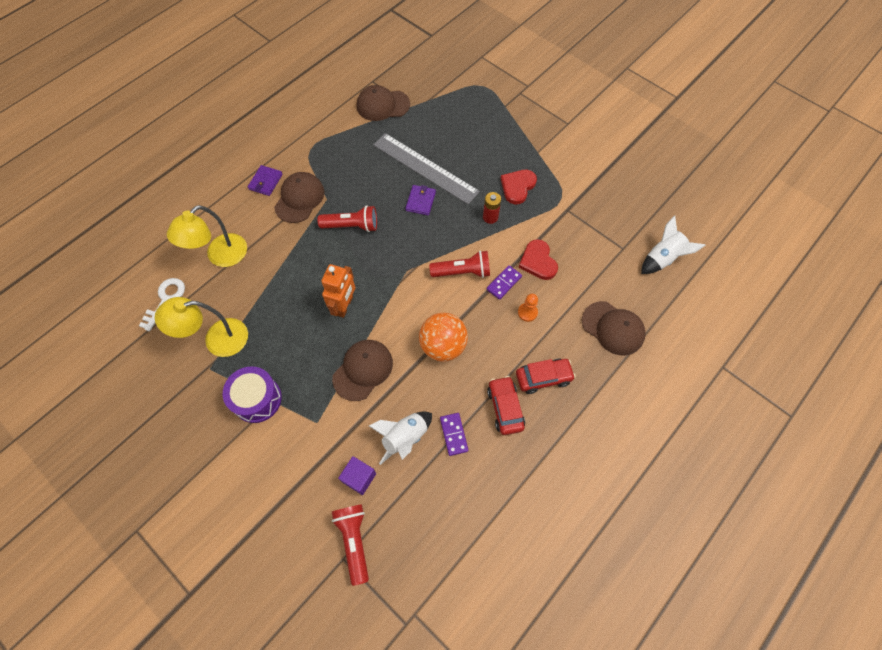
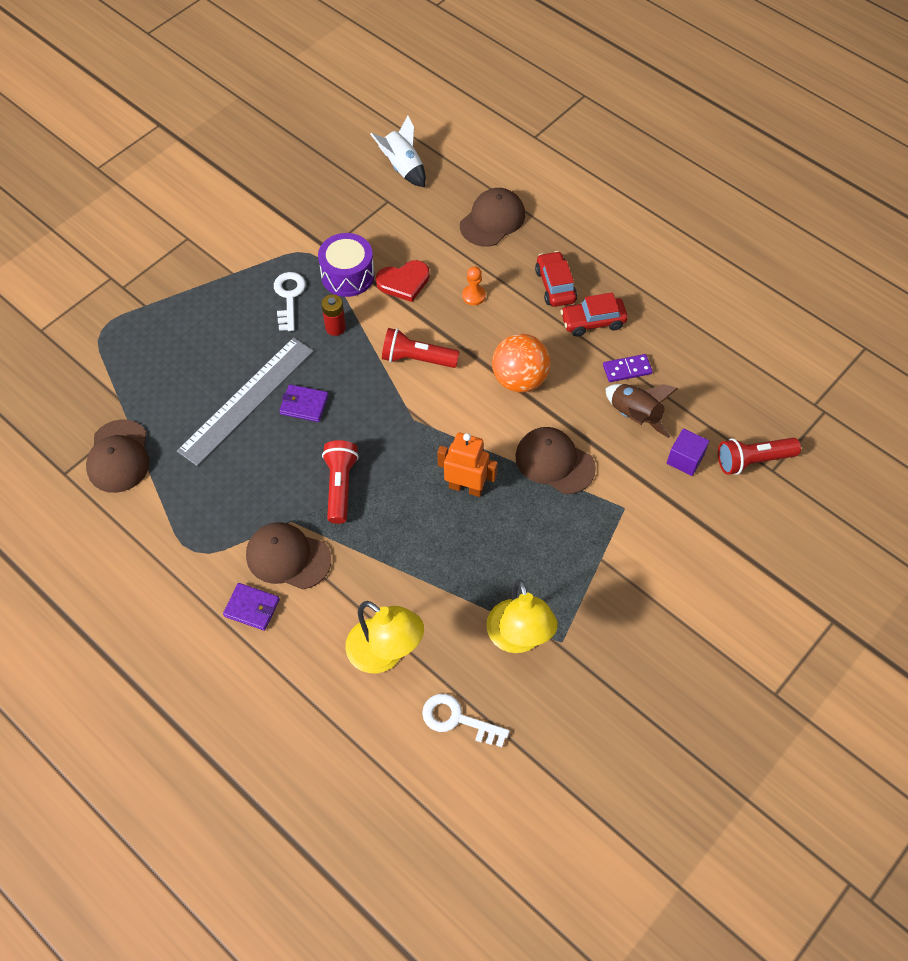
camera: 90 degrees left, 5 degrees down
purple drum [223,366,282,423] -> purple drum moved to [318,233,375,297]
white rocket [369,411,432,465] -> brown rocket [605,384,678,438]
red flashlight [429,251,490,278] -> red flashlight turned 75 degrees counterclockwise [382,328,459,368]
purple domino [486,265,522,300] -> none
red heart [500,170,537,204] -> white key [274,272,306,331]

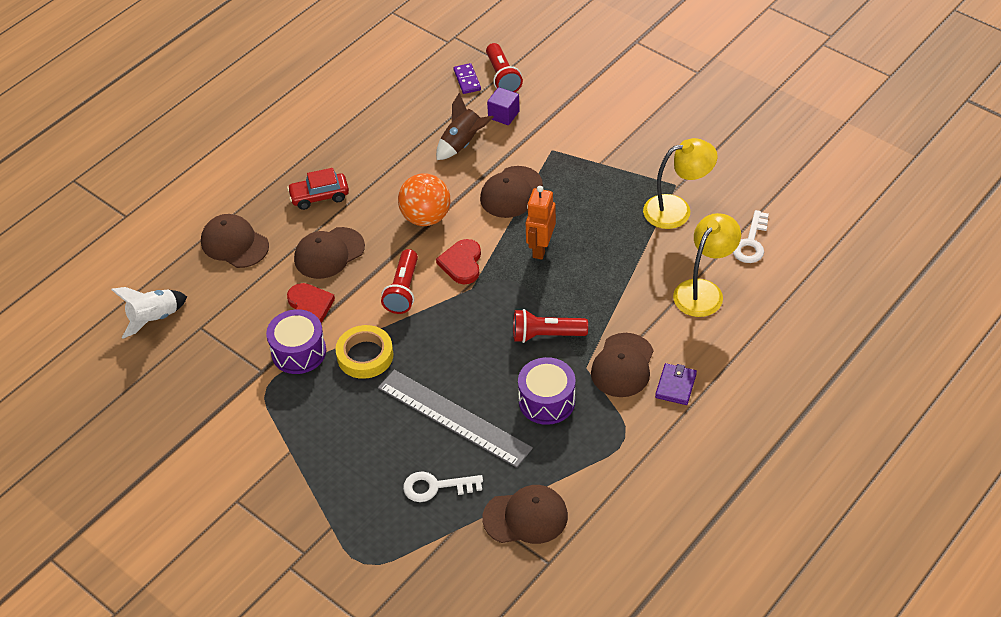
camera: 90 degrees left, 10 degrees down
white key [274,272,306,331] -> white key moved to [403,472,483,502]
purple wallet [279,384,329,422] -> none
red battery [321,294,346,336] -> yellow tape [336,325,393,379]
orange pawn [462,266,486,305] -> brown cap [294,227,365,279]
red car [560,292,628,337] -> none
purple domino [603,354,653,382] -> purple domino moved to [453,63,481,94]
none -> red heart [436,239,481,284]
none -> purple drum [518,357,576,425]

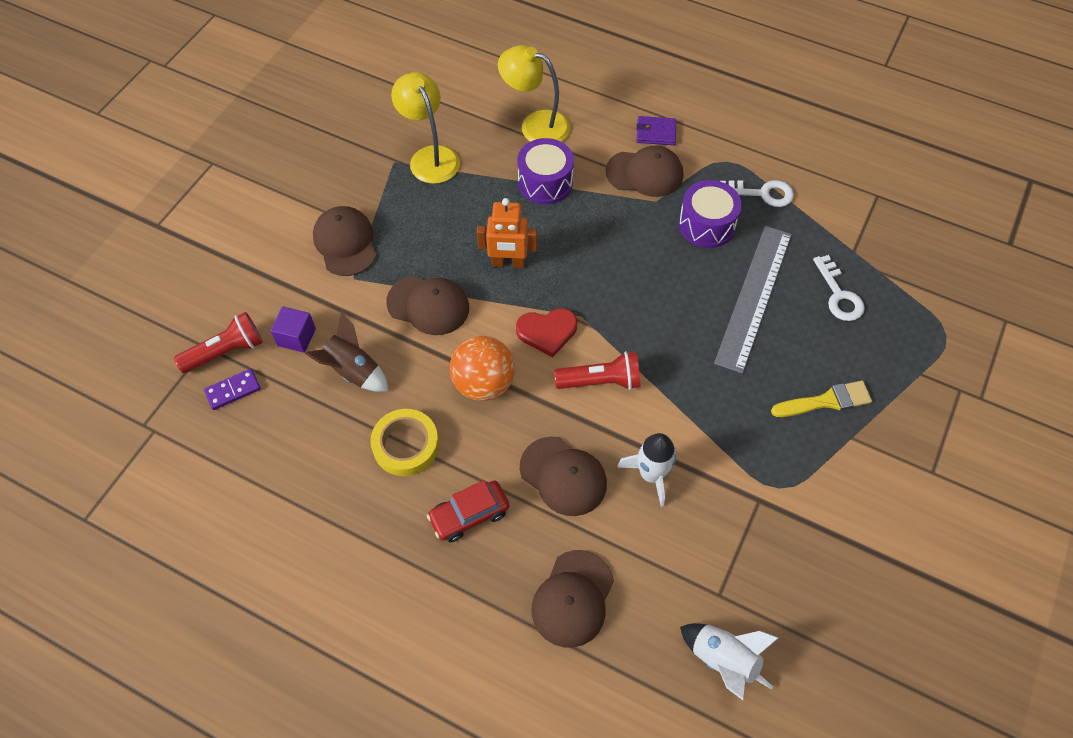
camera: 105 degrees left, 10 degrees up
purple drum [266,309,326,374] -> purple drum moved to [518,138,574,204]
red car [287,168,349,210] -> red car turned 90 degrees clockwise [427,480,509,542]
red heart [287,283,335,323] -> white rocket [617,433,676,507]
yellow tape [336,325,393,379] -> yellow tape moved to [370,409,439,476]
brown cap [482,485,568,544] -> brown cap moved to [313,206,377,276]
red flashlight [513,309,588,343] -> none
white key [733,210,769,263] -> white key moved to [720,180,794,207]
none -> yellow brush [771,381,872,417]

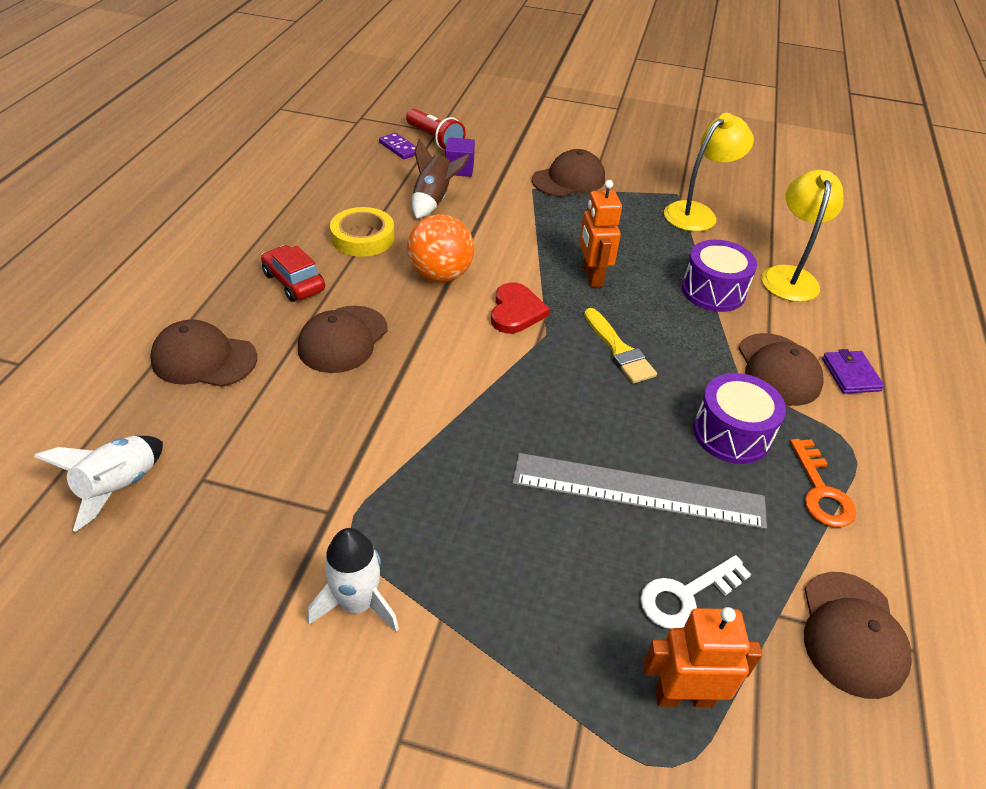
camera: 75 degrees right, 15 degrees down
brown cap [386,276,469,335] -> brown cap moved to [804,572,912,699]
red heart [516,308,577,357] -> red heart turned 150 degrees counterclockwise [491,283,550,333]
red flashlight [554,351,640,390] -> none
white rocket [617,433,676,507] -> white rocket moved to [308,528,399,632]
white key [720,180,794,207] -> orange key [790,439,856,528]
yellow brush [771,381,872,417] -> yellow brush moved to [584,308,657,384]
none -> orange robot [643,607,762,707]

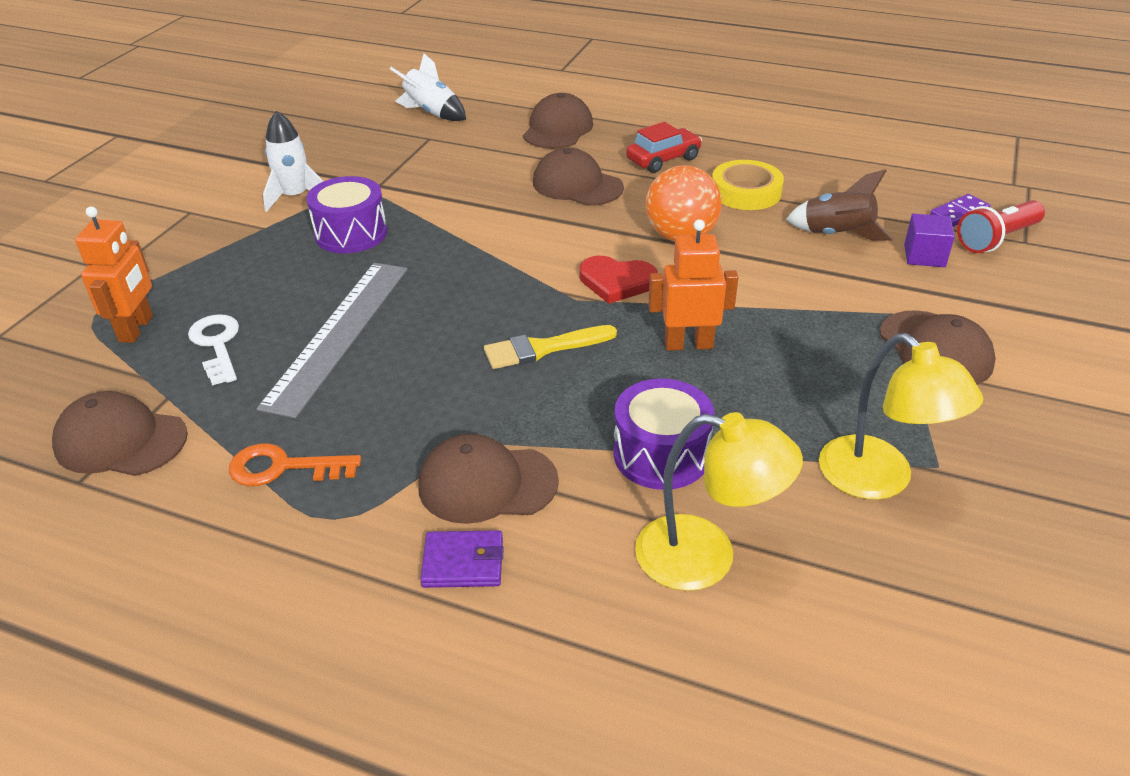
camera: 100 degrees right, 5 degrees down
purple drum [693,373,786,464] -> purple drum moved to [306,176,387,254]

